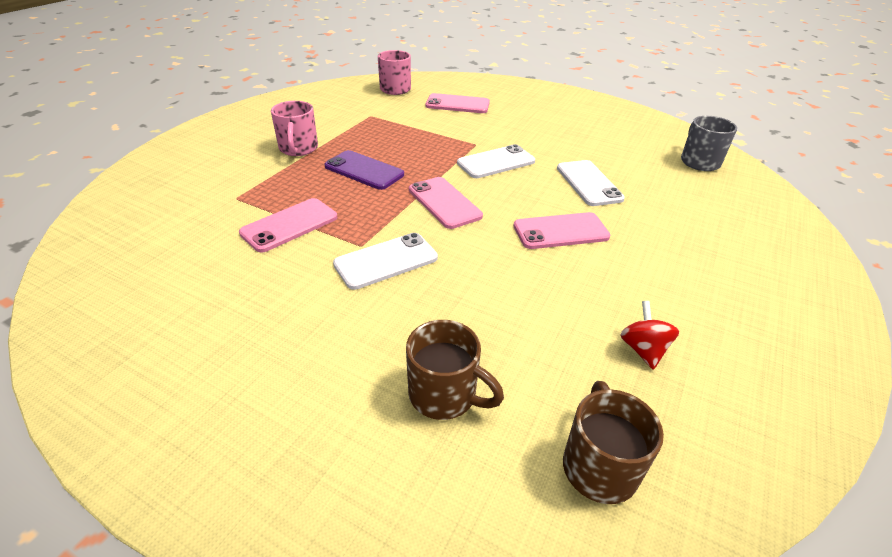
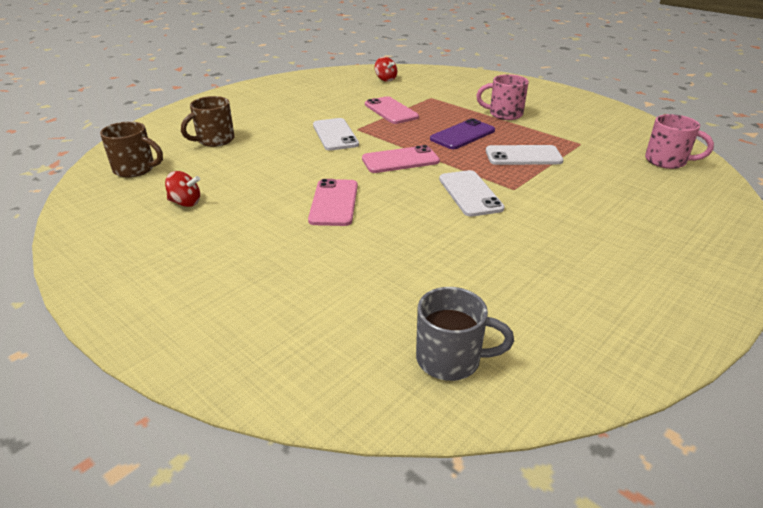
camera: 105 degrees right, 5 degrees down
pink phone [426,93,490,113] -> none
white phone [557,160,625,206] -> white phone moved to [486,145,564,165]
none -> red spinning top [375,57,397,82]

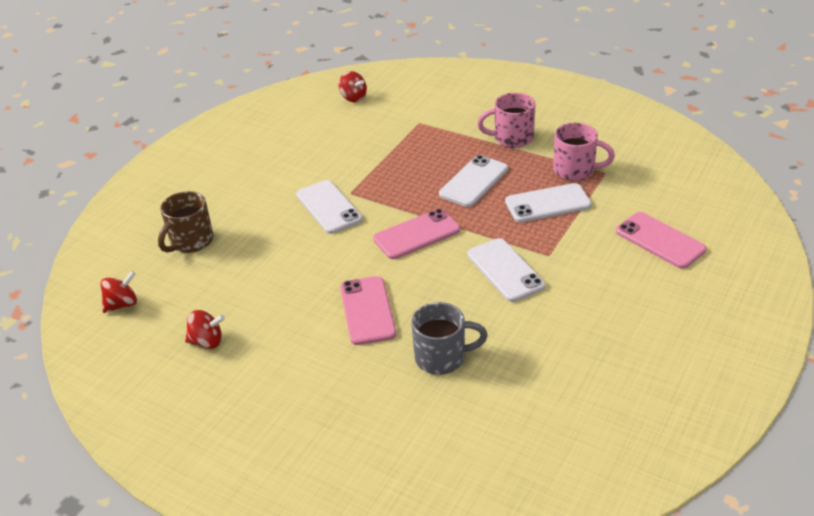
camera: 10 degrees left, 5 degrees up
brown mug [100,121,163,178] -> red spinning top [100,271,137,313]
pink phone [365,96,419,124] -> pink phone moved to [616,212,707,269]
grey mug [416,287,514,381] -> grey mug moved to [411,302,488,375]
purple phone [430,119,495,149] -> white phone [439,155,508,207]
pink mug [645,114,714,169] -> pink mug moved to [553,123,615,181]

